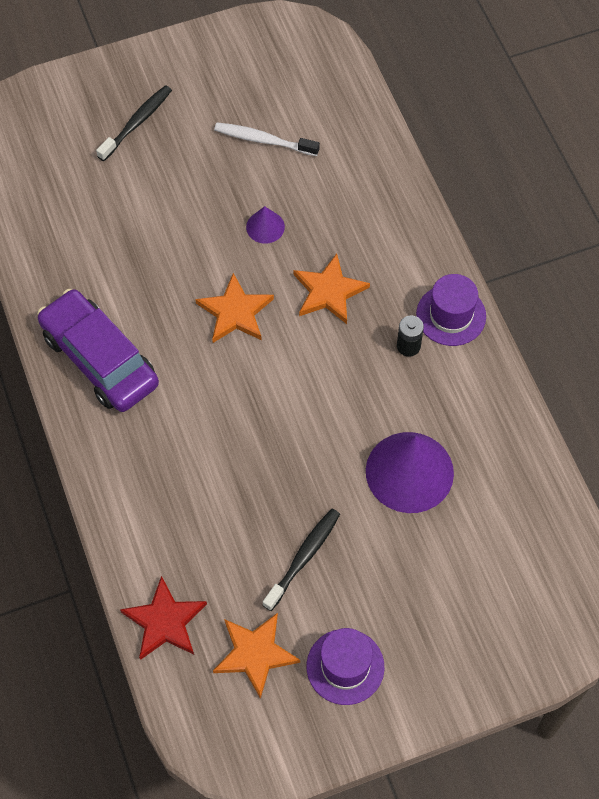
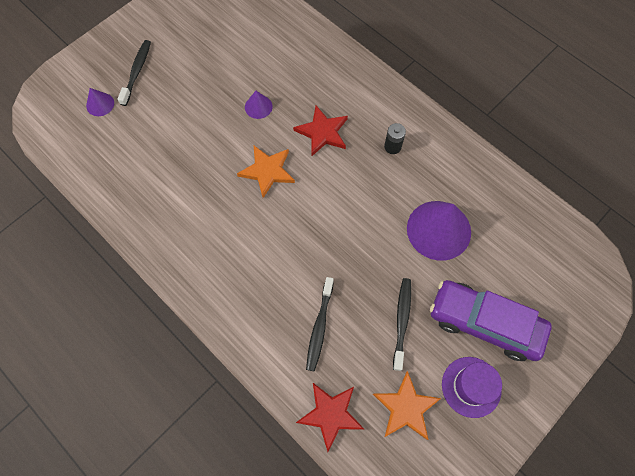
camera: 25 degrees left, 5 degrees up
purple car [37,289,159,412] -> purple car moved to [430,280,552,361]
white toothbrush [214,123,320,156] -> none
orange star [294,253,370,324] -> red star [293,105,348,156]
purple hat [416,274,486,346] -> none
none -> purple cone [86,88,114,116]
none -> black toothbrush [306,277,334,372]

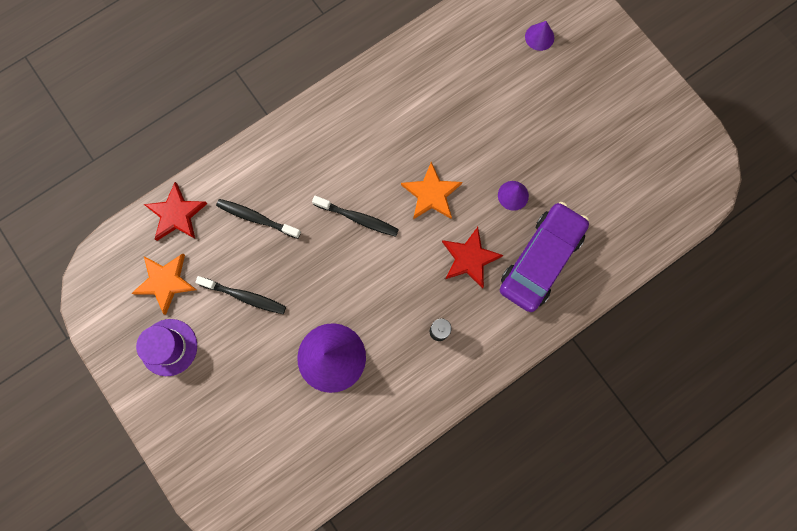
camera: 100 degrees right, 10 degrees up
black toothbrush [117,40,151,106] -> black toothbrush moved to [312,196,399,237]
purple car [430,280,552,361] -> purple car moved to [500,202,589,312]

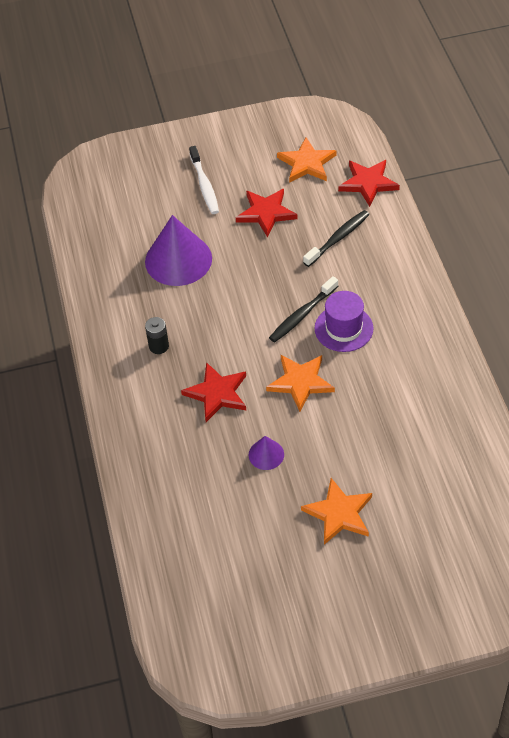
camera: 115 degrees right, 25 degrees down
purple hat [136,319,197,376] -> purple hat moved to [314,291,373,352]
black toothbrush [195,276,286,314] -> red star [236,189,298,237]
purple car [500,202,589,312] -> none
purple cone [525,21,554,51] -> none
none -> white toothbrush [189,146,219,214]
none -> orange star [301,478,372,545]

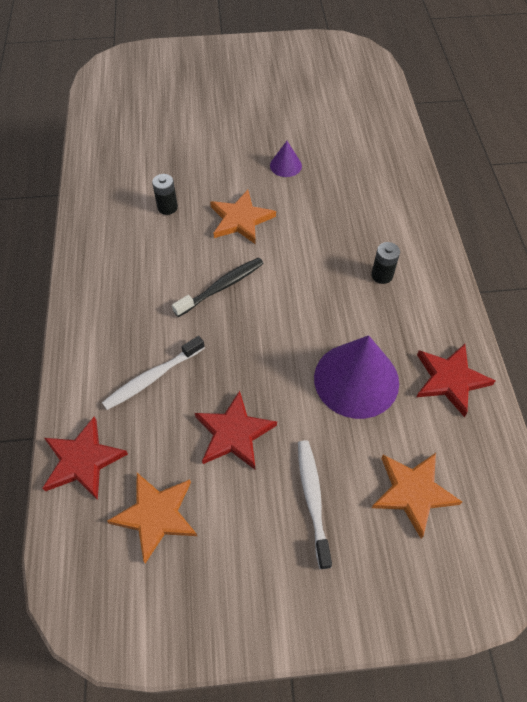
camera: 175 degrees left, 5 degrees up
red star [181,362,246,422] -> red star moved to [416,344,495,417]
orange star [301,478,372,545] -> orange star moved to [372,453,462,539]
black toothbrush [303,210,369,267] -> white toothbrush [102,336,205,410]
purple hat [314,291,373,352] -> none
none -> black battery [152,174,178,215]

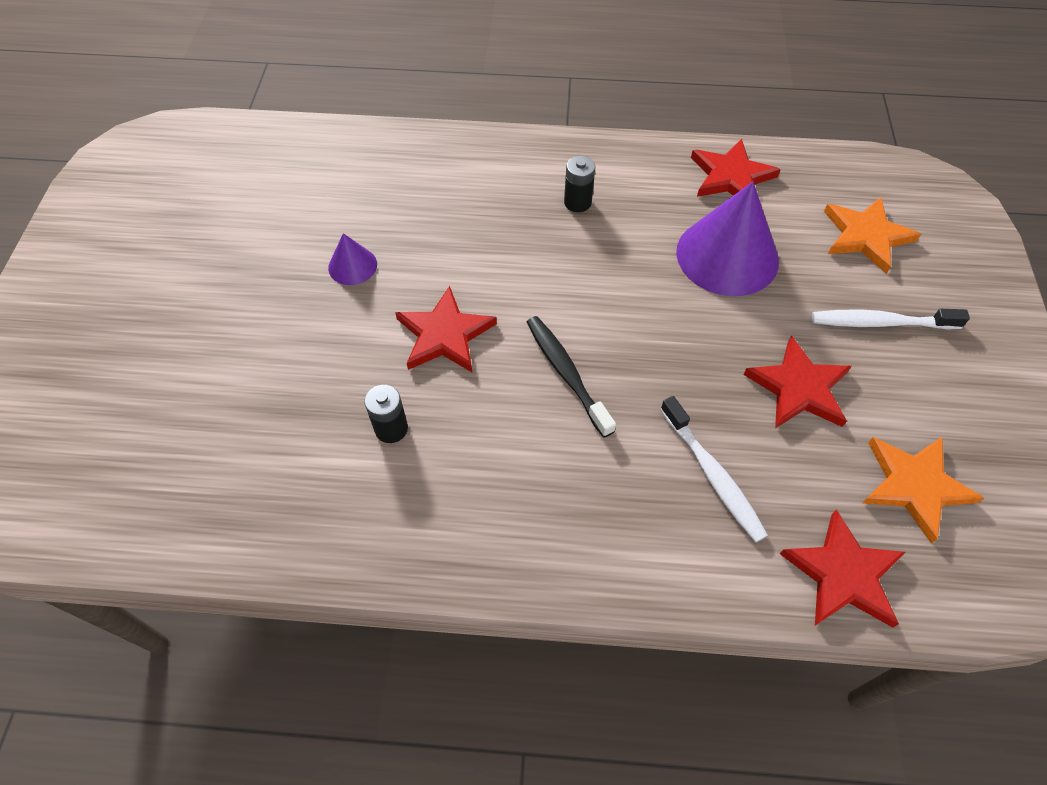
camera: 80 degrees left, 0 degrees up
orange star [210,190,276,245] -> red star [395,286,497,372]

